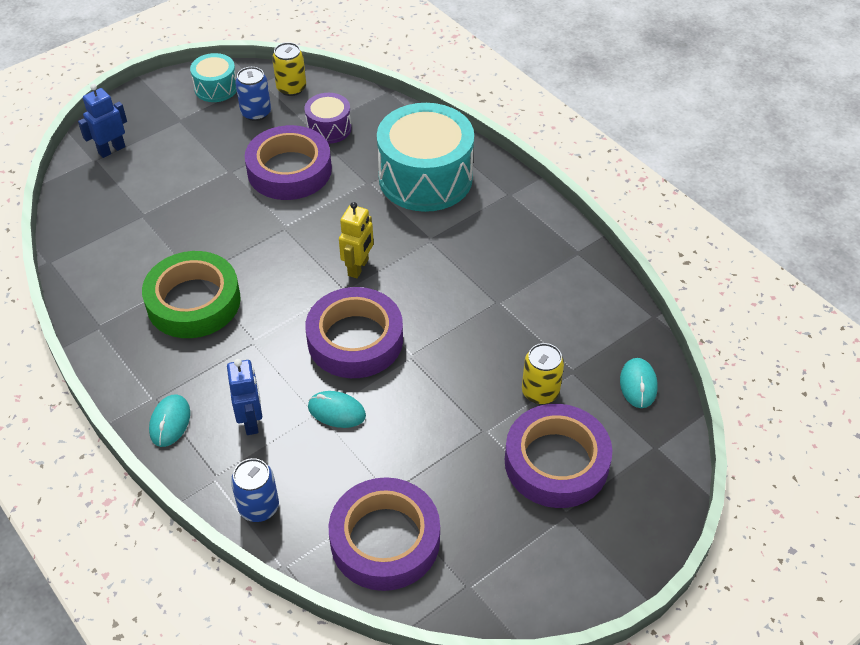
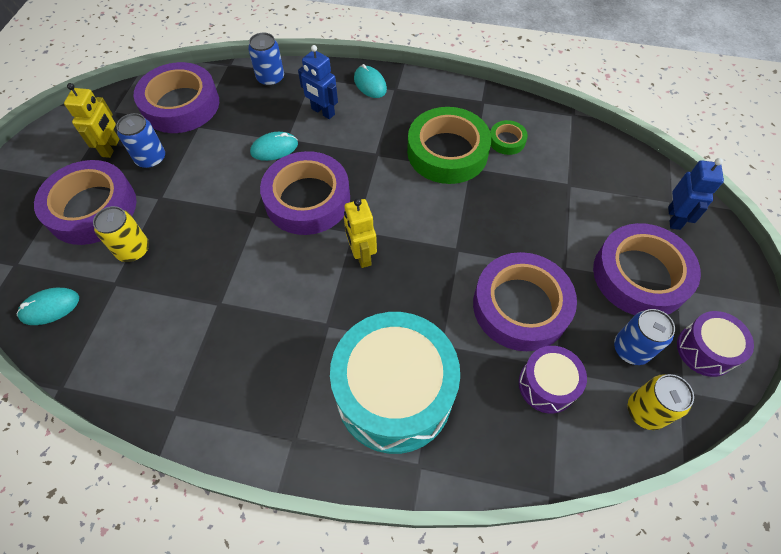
camera: 140 degrees right, 10 degrees up
turquoise drum [190,53,237,102] -> purple drum [677,311,754,377]
turquoise mouse [620,358,658,408] -> turquoise mouse turned 75 degrees counterclockwise [16,288,79,325]
none -> yellow robot [64,83,119,158]
none -> blue can [116,113,165,169]
none -> green tape [490,120,528,155]
none -> purple tape [593,223,701,315]

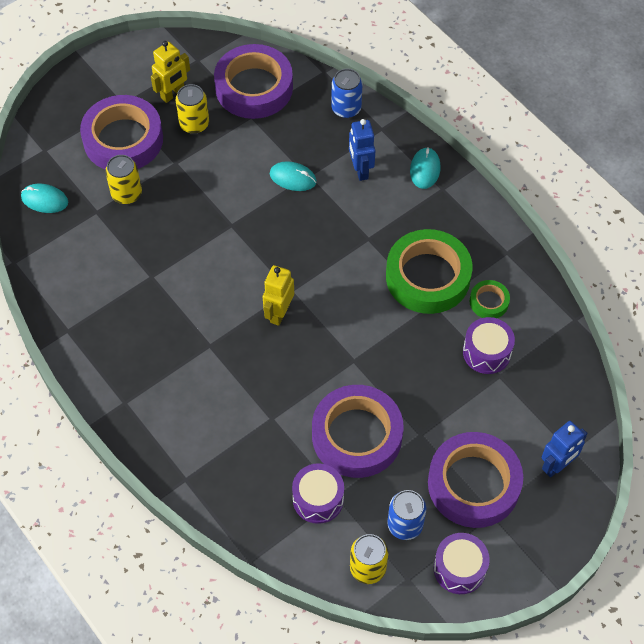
camera: 40 degrees right, 0 degrees up
blue can [116,113,165,169] -> yellow can [176,84,209,134]
purple tape [260,151,350,235] -> none
turquoise drum [330,312,460,454] -> none
none -> purple drum [463,317,515,374]

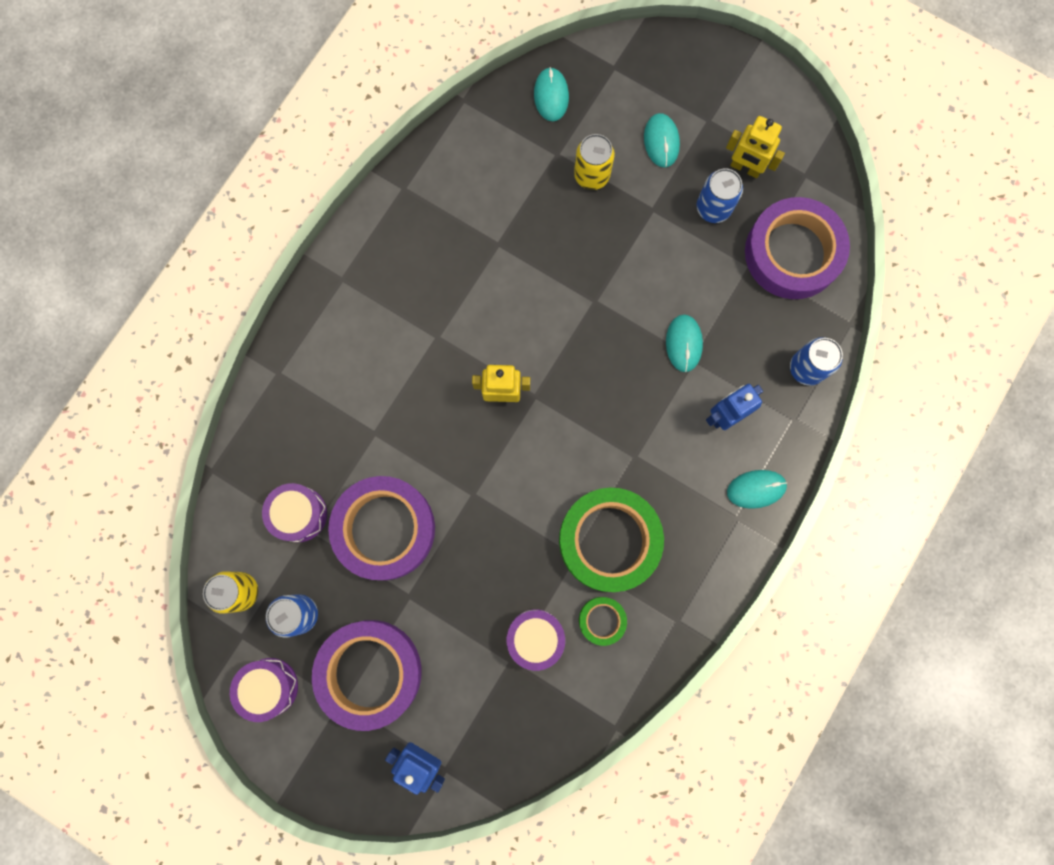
camera: 70 degrees right, 20 degrees up
purple tape [80,95,163,170] -> turquoise mouse [644,113,680,167]
yellow can [176,84,209,134] -> blue can [697,168,743,223]

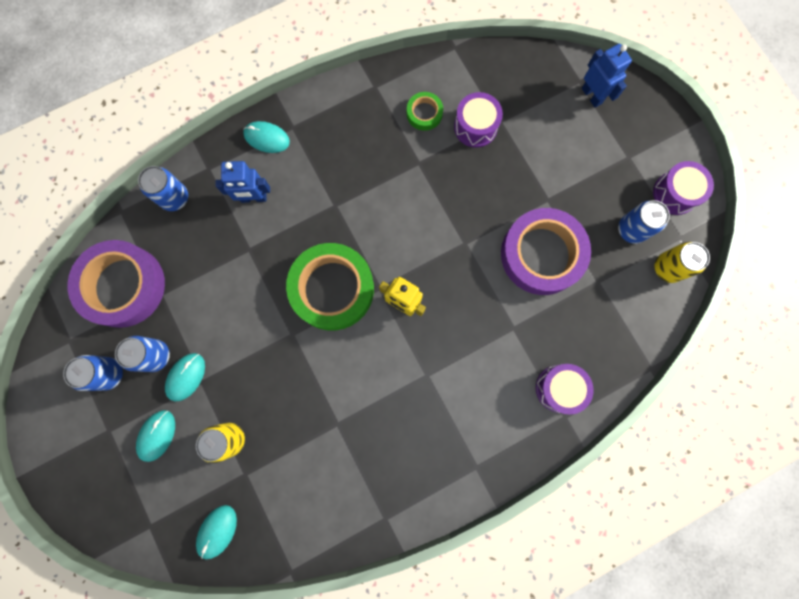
camera: 150 degrees left, 0 degrees up
purple drum [262,483,327,542] -> purple drum moved to [536,364,594,415]
purple tape [312,620,422,731] -> none
green tape [559,488,664,592] -> green tape moved to [286,243,374,330]
turquoise mouse [666,315,703,372] -> turquoise mouse moved to [165,353,205,401]
yellow robot [726,116,785,178] -> blue can [63,355,123,391]

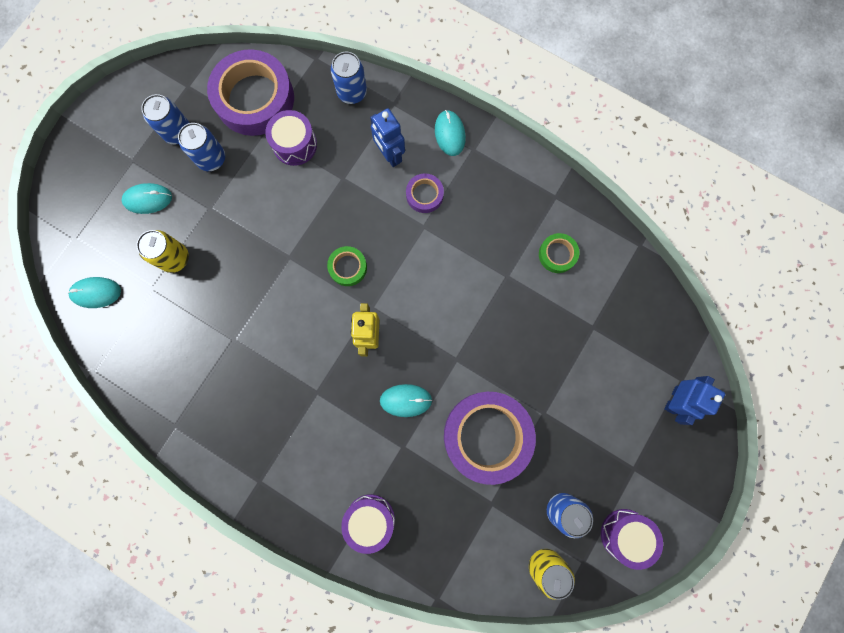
camera: 60 degrees right, 0 degrees up
turquoise mouse [165,353,205,401] -> turquoise mouse moved to [380,384,432,417]
green tape [286,243,374,330] -> green tape [327,246,367,286], size x0.46
purple drum [454,92,503,148] -> purple drum moved to [265,110,317,166]
none -> purple tape [406,173,444,213]

